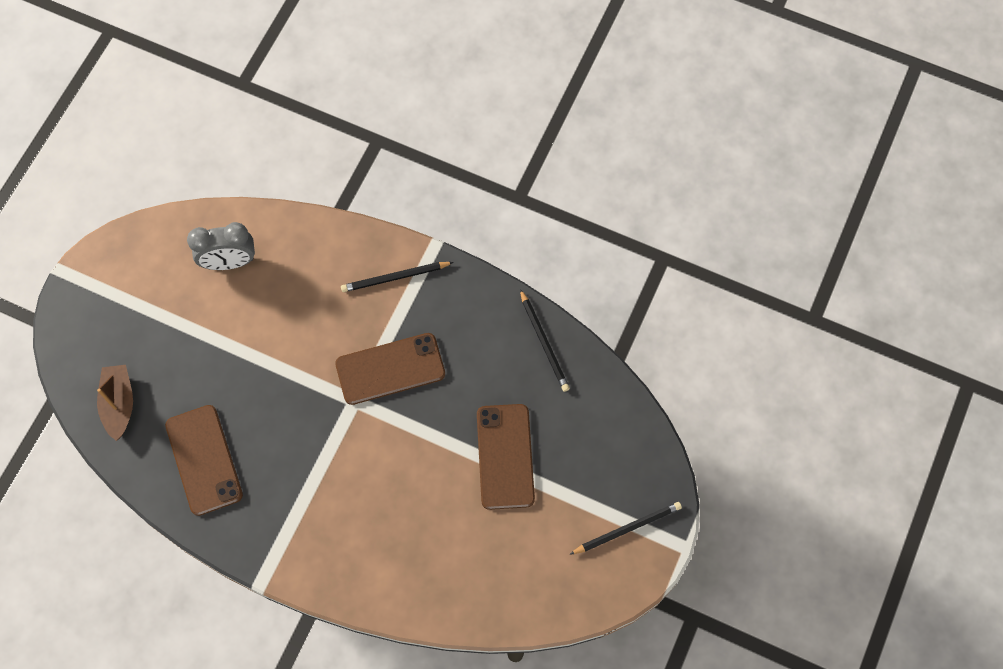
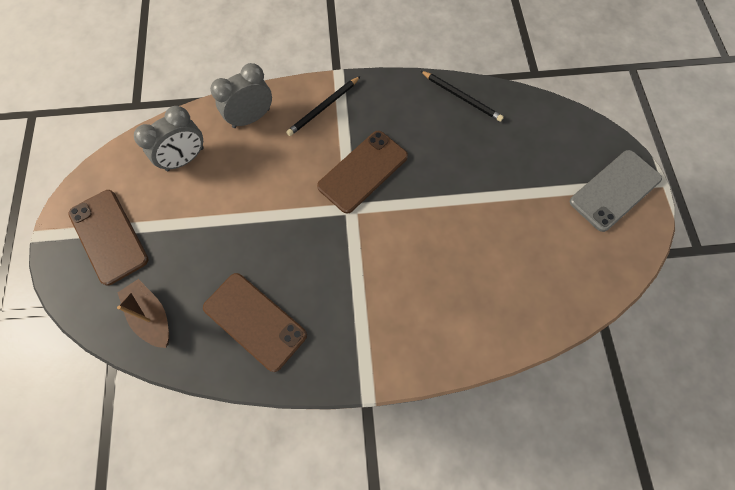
camera: 30 degrees left, 0 degrees up
brown phone [477,404,535,510] -> brown phone moved to [68,190,149,286]
black pencil [569,502,682,555] -> grey phone [570,150,662,232]
none -> grey clock [210,63,272,128]

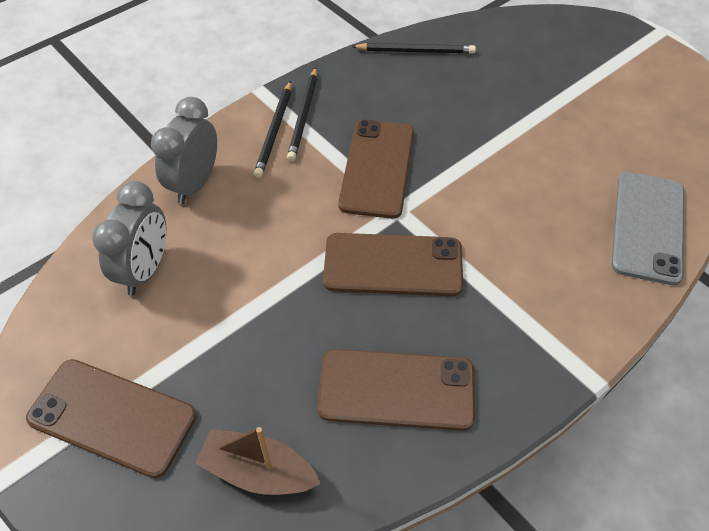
camera: 35 degrees left, 15 degrees down
grey phone [570,150,662,232] -> grey phone moved to [611,172,684,285]
none -> black pencil [287,68,317,161]
none -> brown phone [323,233,463,296]

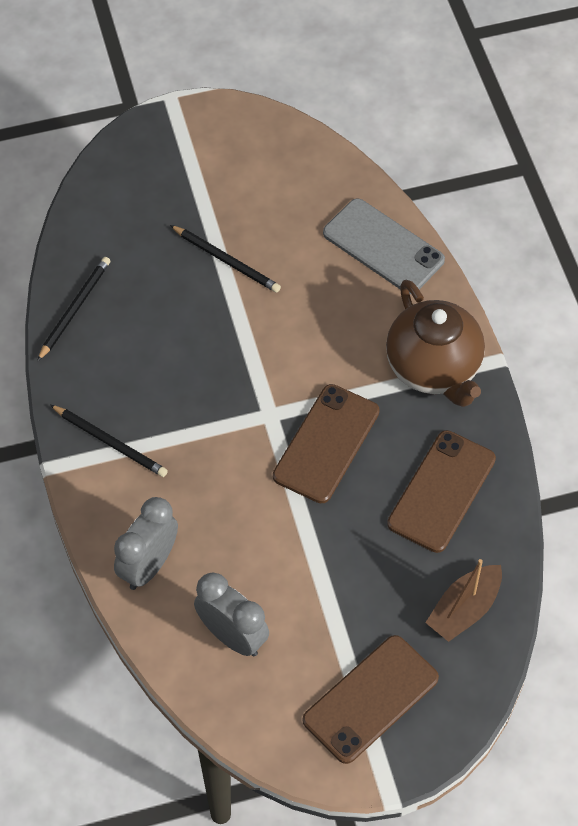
camera: 65 degrees left, 5 degrees up
grey clock [151,97,217,204] -> grey clock turned 75 degrees clockwise [114,497,178,590]
black pencil [254,81,291,178] -> black pencil moved to [170,225,281,293]
brown phone [338,119,414,219] -> none
none -> brown teapot [386,280,485,407]

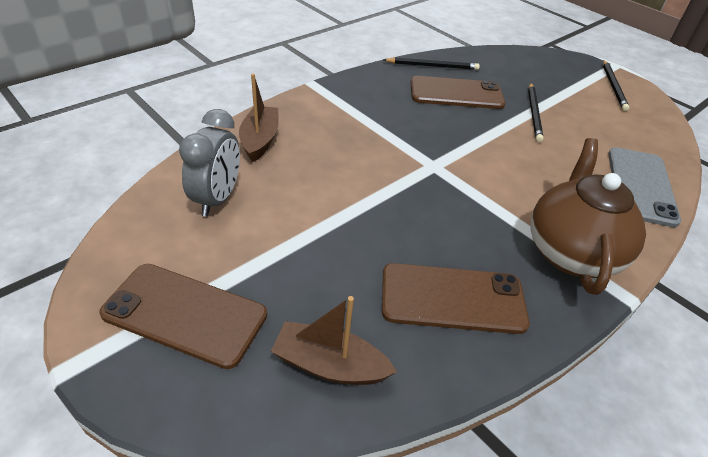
camera: 60 degrees right, 15 degrees down
black pencil [50,405,168,477] -> black pencil moved to [603,60,630,111]
grey clock [114,497,178,590] -> brown boat [239,74,279,162]
brown phone [273,384,380,503] -> brown phone moved to [411,76,505,109]
brown teapot [386,280,485,407] -> brown teapot turned 150 degrees clockwise [531,138,646,295]

